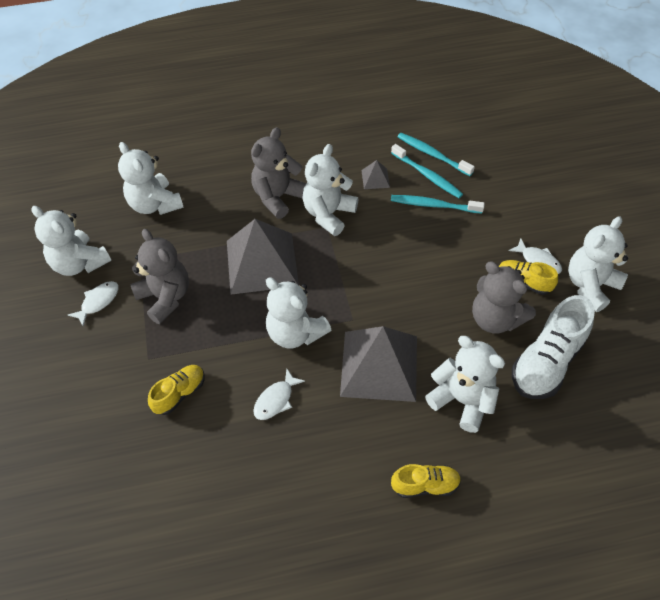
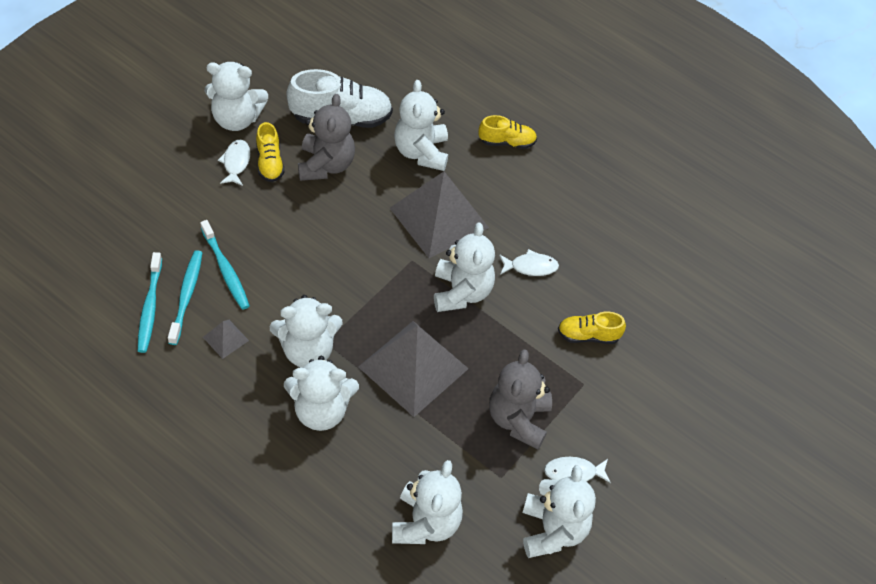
camera: 135 degrees left, 0 degrees up
grey teddy bear [251,127,306,219] -> white teddy bear [284,356,359,431]
yellow shoe [391,464,461,498] -> yellow shoe turned 135 degrees clockwise [479,115,537,149]

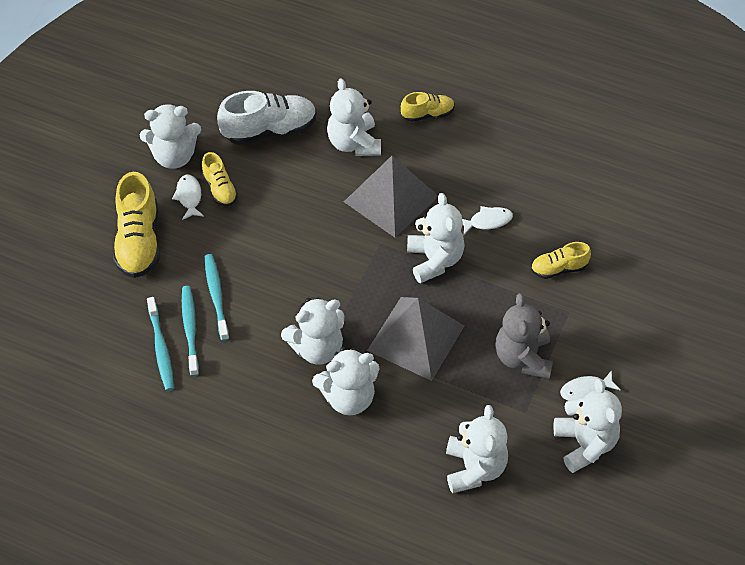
camera: 10 degrees left, 0 degrees up
turquoise toothbrush [200,220,250,310] -> turquoise toothbrush turned 150 degrees counterclockwise [205,254,229,341]
grey pyramid [203,320,249,359] -> none
grey teddy bear [298,94,355,181] -> none
none -> yellow shoe [113,172,160,278]

